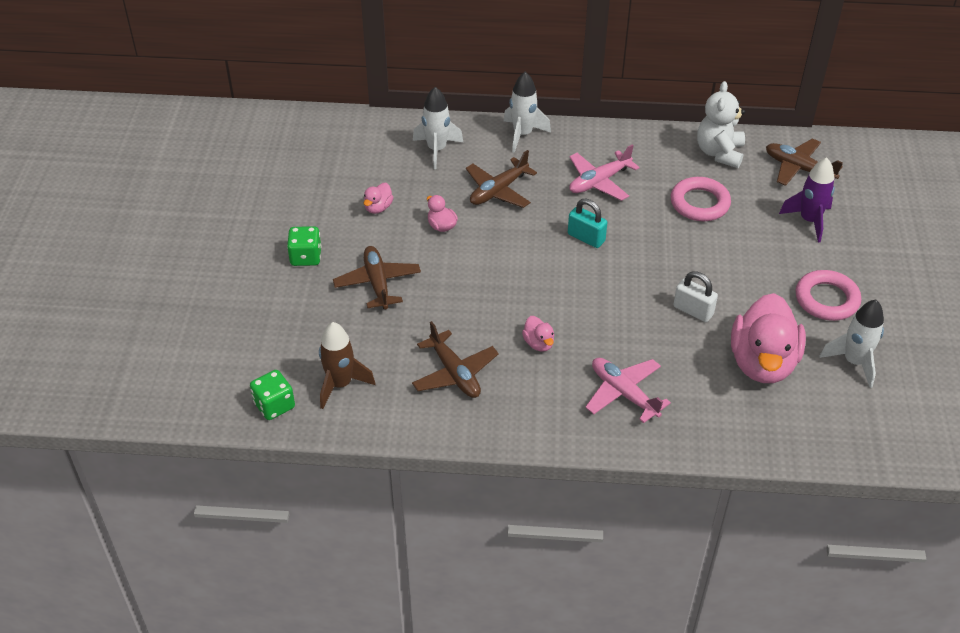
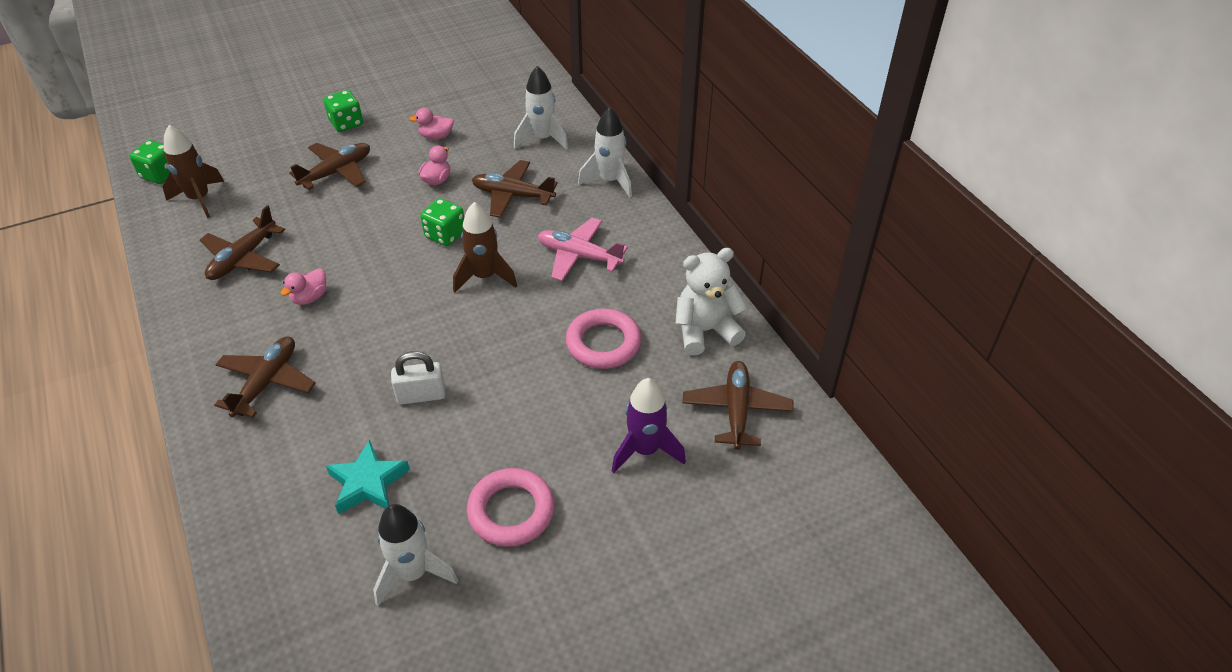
camera: 60 degrees right, 0 degrees up
turquoise padlock [568,199,607,248] -> brown rocket [453,202,517,293]
pink plane [585,358,671,423] -> brown plane [215,336,316,418]
white padlock [673,271,718,322] -> white padlock turned 75 degrees clockwise [391,351,446,405]
pink duck [731,293,806,383] -> turquoise star [326,439,410,514]
none -> green dice [420,198,464,246]

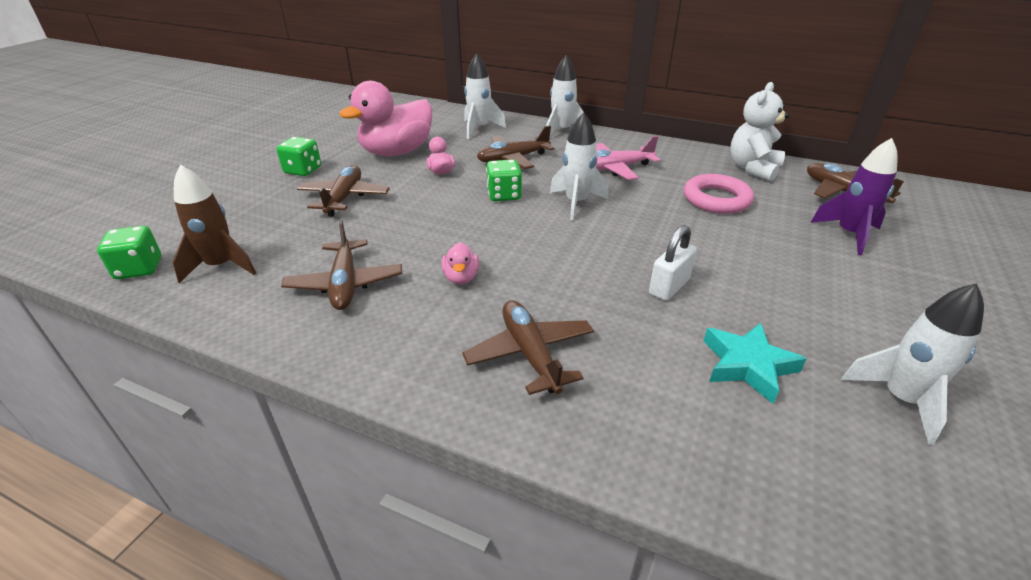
camera: 40 degrees left, 10 degrees down
pink duck [409,108,454,140] -> pink duck [339,81,432,156], size x2.37
brown rocket [453,202,517,293] -> white rocket [550,112,609,221]
pink ring [466,468,555,547] -> none

